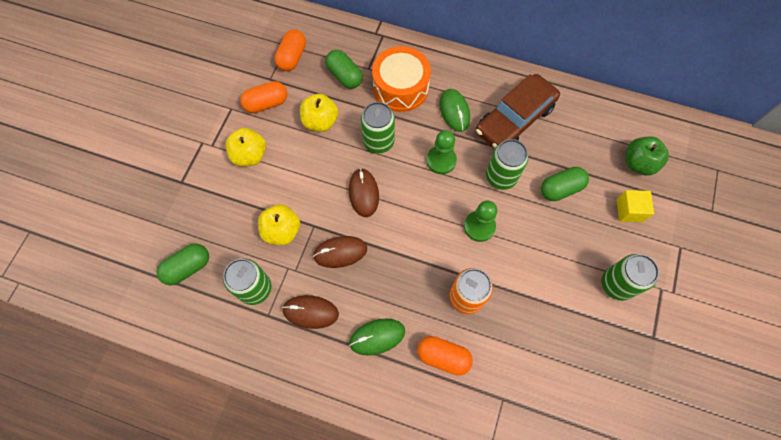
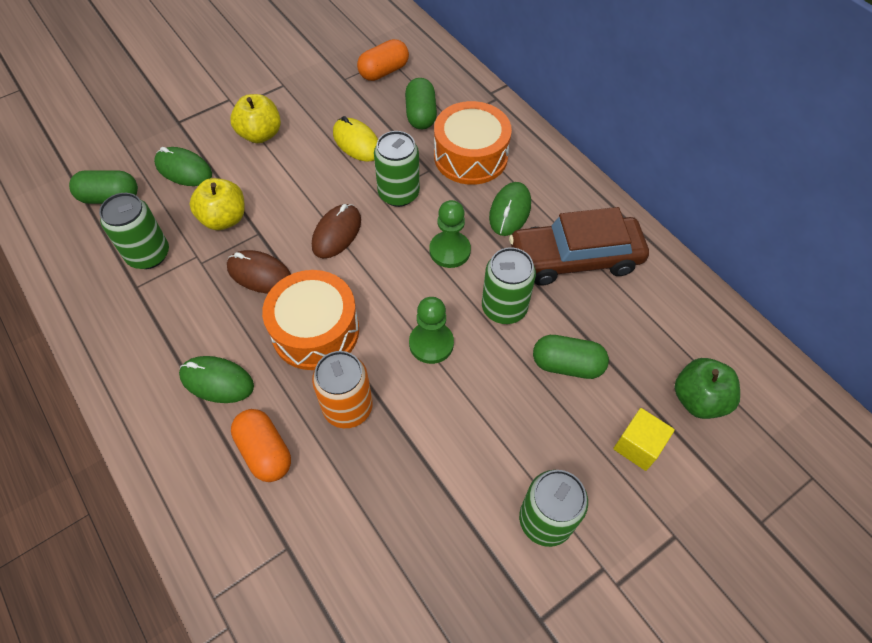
camera: 35 degrees right, 10 degrees down
orange capsule [240,81,287,113] -> none
brown mouse [282,295,339,329] -> none
yellow apple [300,94,338,132] -> yellow mouse [333,116,378,162]
none -> green mouse [154,147,212,186]
none -> orange drum [262,270,359,370]

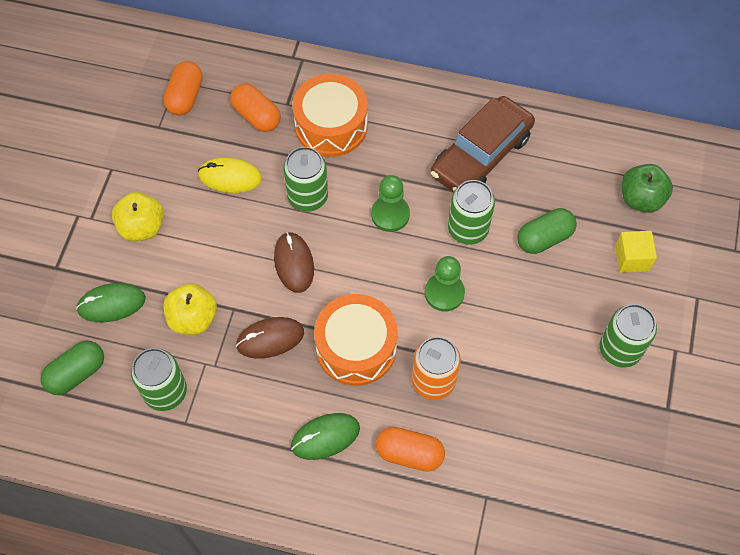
camera: 40 degrees left, 5 degrees up
green capsule [405,78,437,129] -> orange capsule [230,83,281,132]
green mouse [489,182,531,236] -> none

